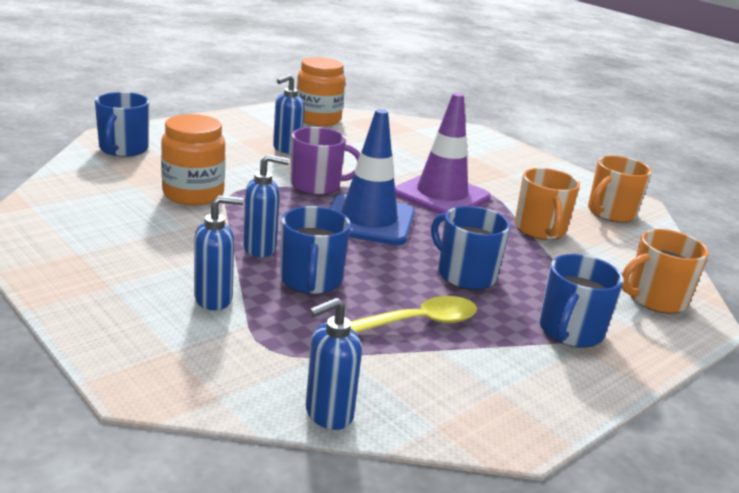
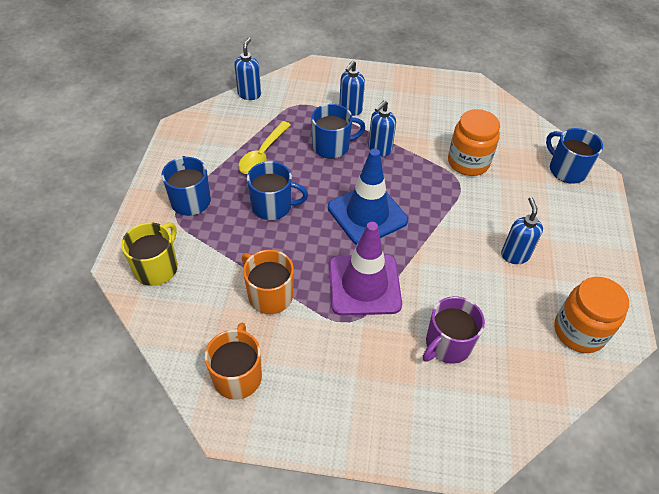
camera: 140 degrees right, 25 degrees up
blue mug [280,206,351,294] -> blue mug turned 120 degrees clockwise [311,104,365,159]
purple mug [290,127,360,195] -> purple mug moved to [423,296,485,364]
orange mug [622,229,709,314] -> yellow mug [121,222,178,286]

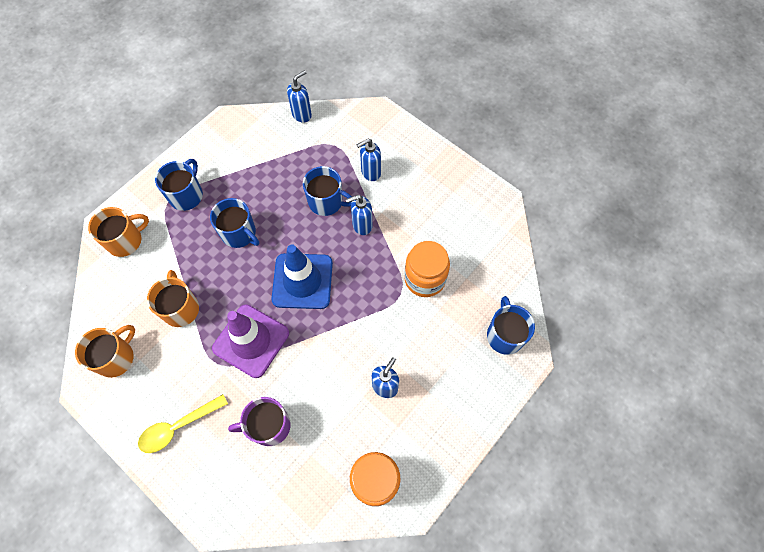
camera: 35 degrees right, 15 degrees up
yellow mug [121,222,178,286] -> orange mug [88,207,149,257]
yellow spoon [238,121,291,174] -> yellow spoon moved to [138,394,228,453]

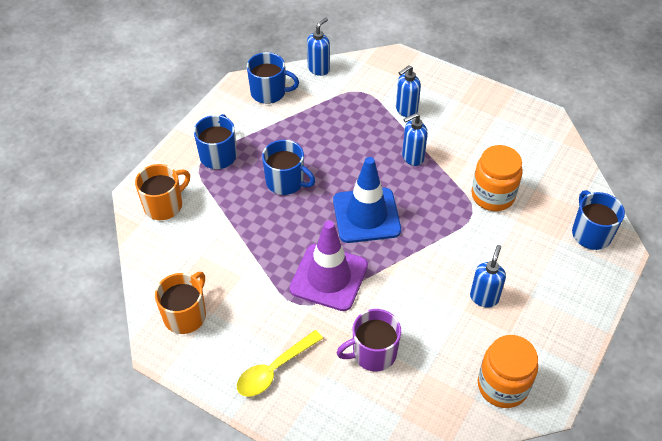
camera: 10 degrees left, 15 degrees down
orange mug [147,270,199,327] -> none
blue mug [303,166,352,216] -> blue mug moved to [247,52,299,104]

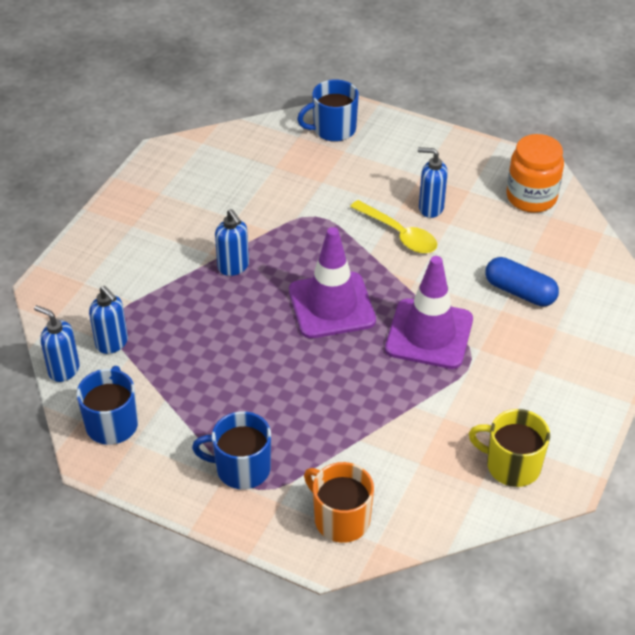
camera: 95 degrees left, 5 degrees down
orange mug [155,272,206,334] -> yellow mug [469,409,550,487]
yellow spoon [237,330,323,397] -> yellow spoon moved to [350,200,437,253]
blue mug [262,140,315,195] -> none
blue traffic cone [333,157,401,243] -> purple traffic cone [289,227,376,338]
purple mug [337,309,401,371] -> blue capsule [485,257,559,306]
blue soap dispenser [396,66,421,117] -> blue soap dispenser moved to [89,286,128,354]
orange jar [472,145,523,211] -> none

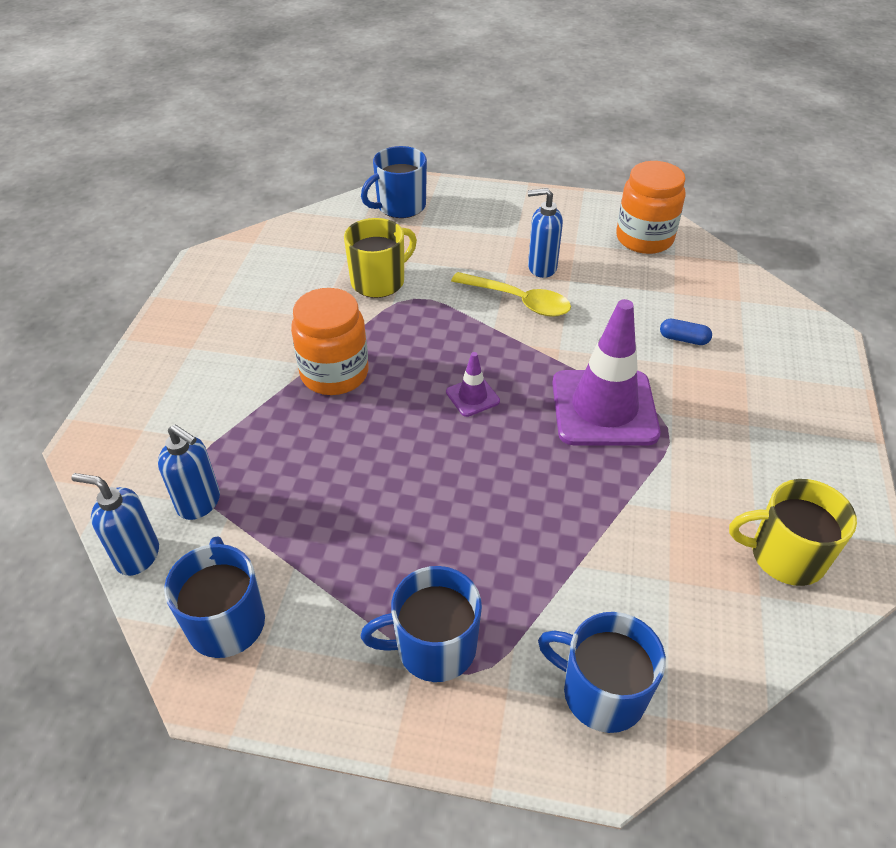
camera: 15 degrees left, 0 degrees up
blue soap dispenser [215,209,249,276] -> orange jar [291,288,369,395]
purple traffic cone [289,227,376,338] -> purple traffic cone [446,352,500,417], size x0.44
orange mug [304,462,374,543] -> blue mug [538,612,666,733]
blue capsule [485,257,559,306] -> blue capsule [660,319,712,345], size x0.54
none -> yellow mug [344,218,417,298]

